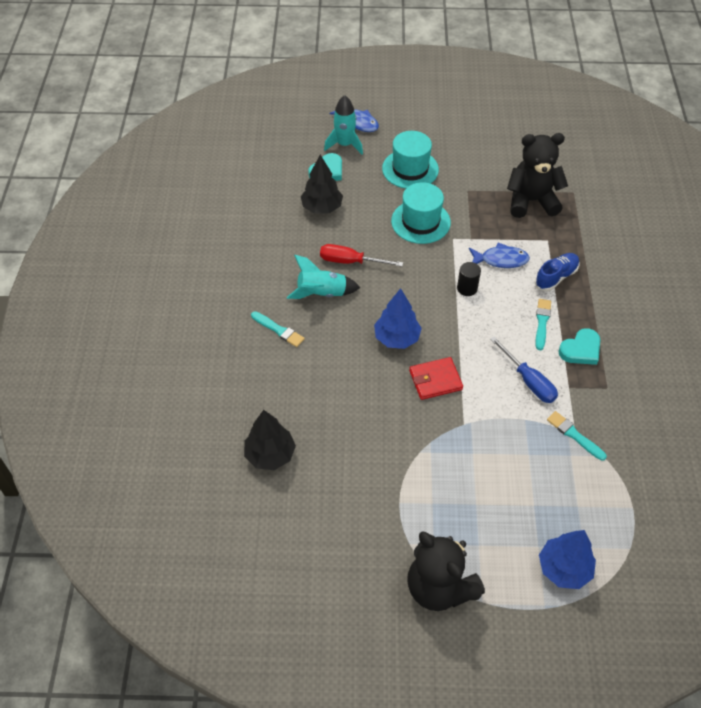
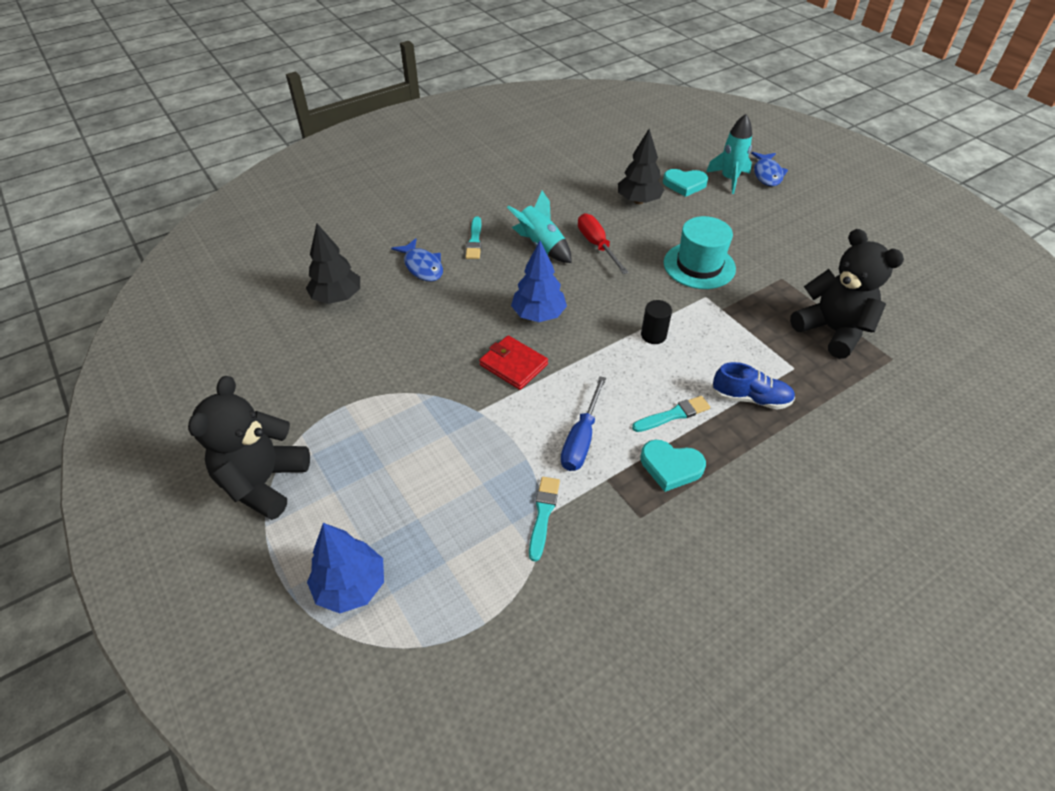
camera: 55 degrees right, 5 degrees down
turquoise hat [382,131,439,189] -> none
blue fish [469,242,530,268] -> blue fish moved to [391,238,443,282]

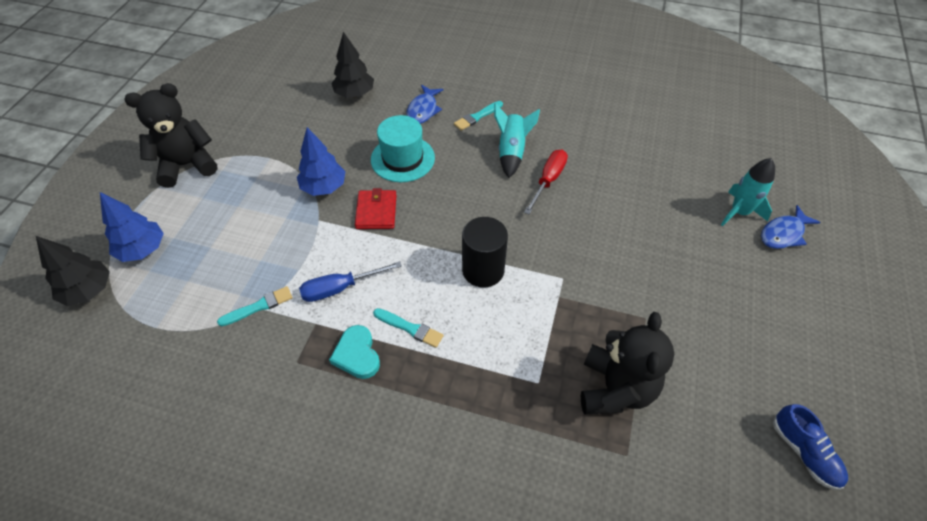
camera: 50 degrees right, 5 degrees up
blue tree [511,241,567,322] -> blue tree moved to [297,127,346,196]
black tree [618,129,665,204] -> black tree moved to [36,236,110,306]
black cylinder [641,300,672,344] -> black cylinder [462,217,508,288], size x1.75
turquoise heart [663,169,708,197] -> none
turquoise hat [664,216,736,289] -> turquoise hat moved to [371,115,435,182]
blue shoe [711,362,795,409] -> blue shoe moved to [773,404,848,490]

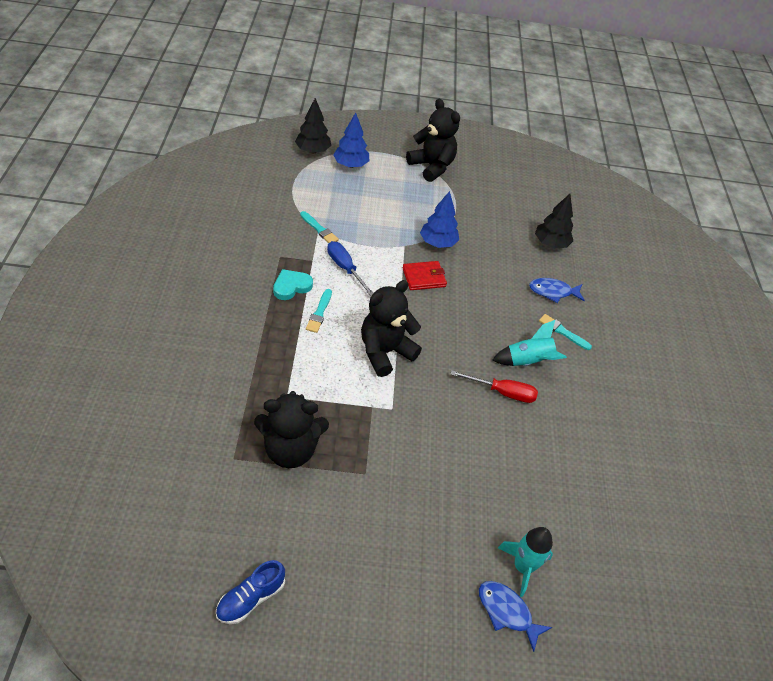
camera: 70 degrees right, 5 degrees down
turquoise hat [371,115,435,182] -> none
black cylinder [462,217,508,288] -> black teddy bear [361,280,422,377]

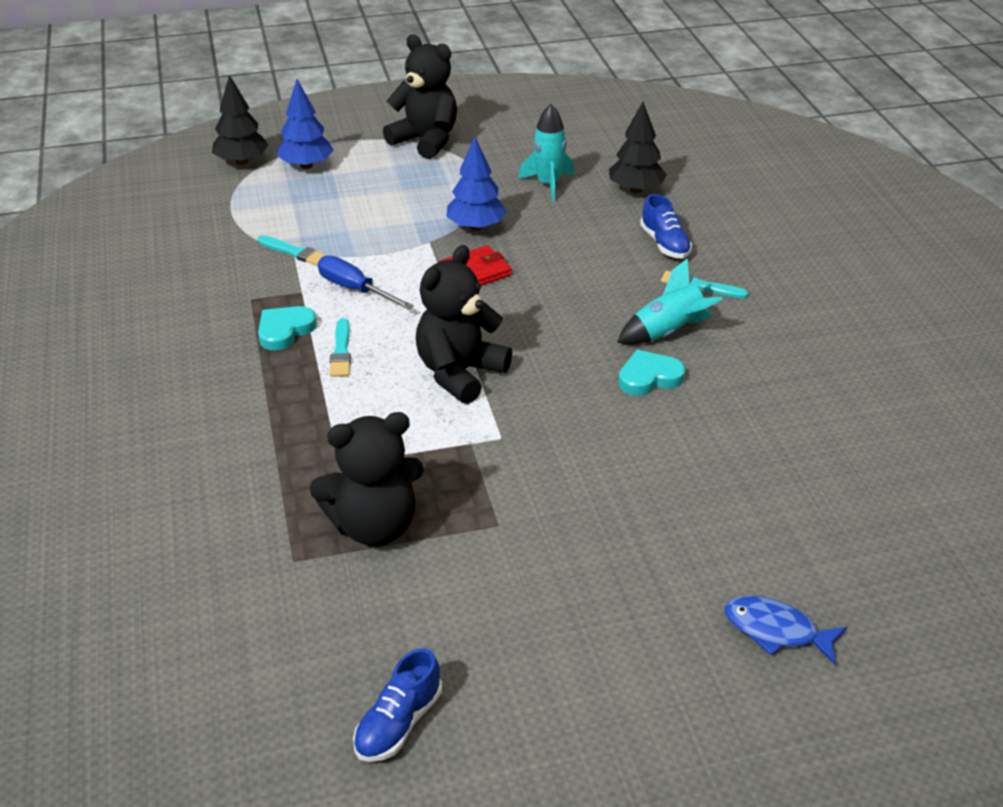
camera: 10 degrees left, 10 degrees down
red screwdriver [450,370,538,403] -> turquoise heart [618,350,685,396]
turquoise rocket [498,527,553,597] -> turquoise rocket moved to [519,104,574,201]
blue fish [529,278,585,303] -> blue shoe [640,194,692,258]

